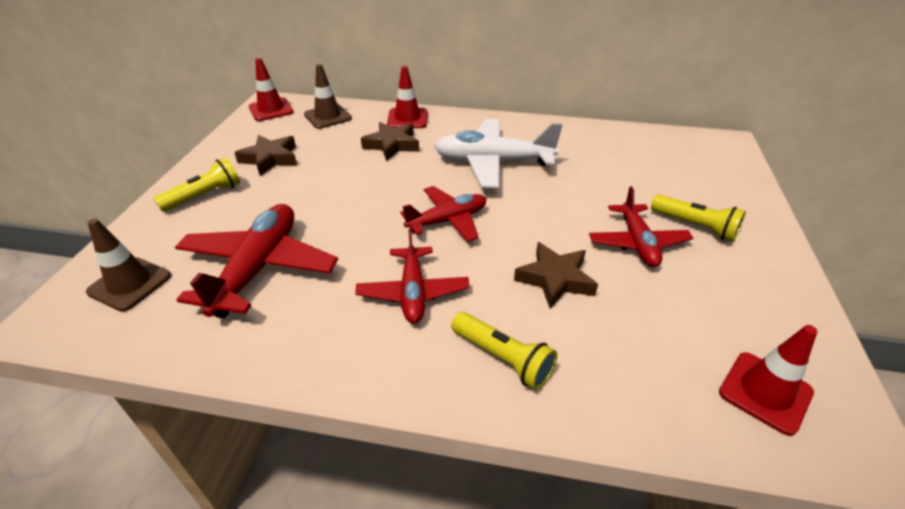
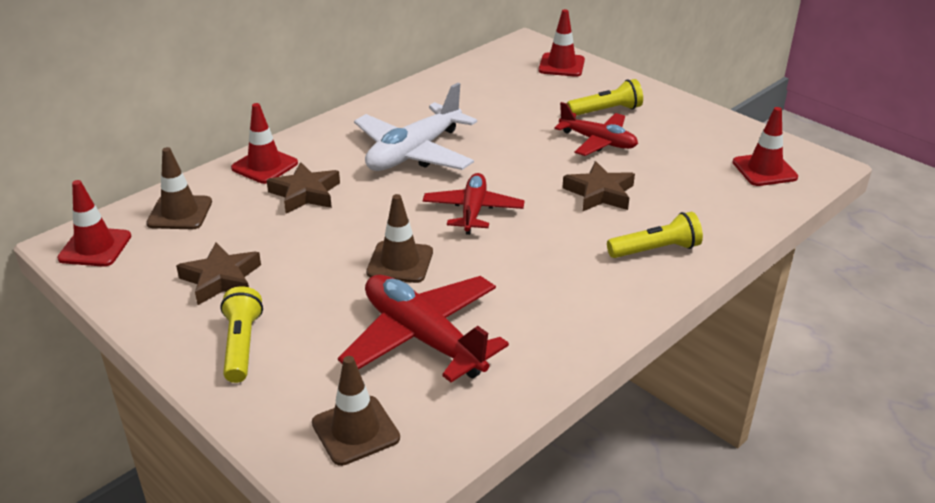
camera: 55 degrees left, 5 degrees down
red plane [355,228,470,324] -> none
none -> brown traffic cone [366,194,433,283]
none -> red traffic cone [538,9,585,77]

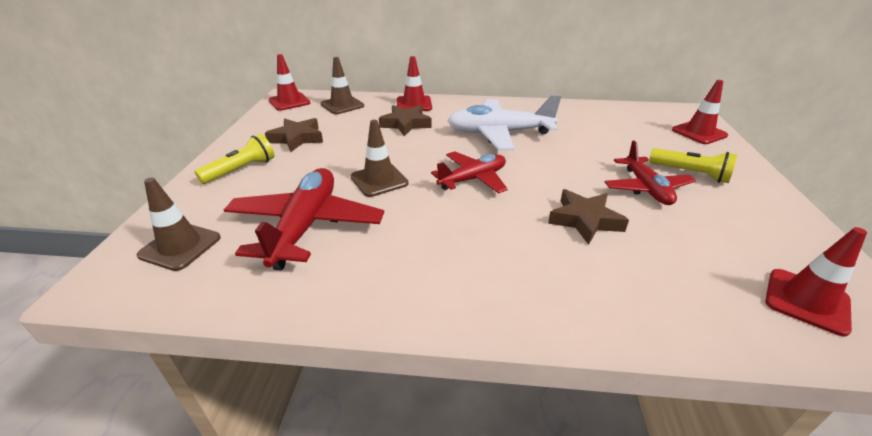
camera: 50 degrees right, 0 degrees up
yellow flashlight [607,212,703,258] -> none

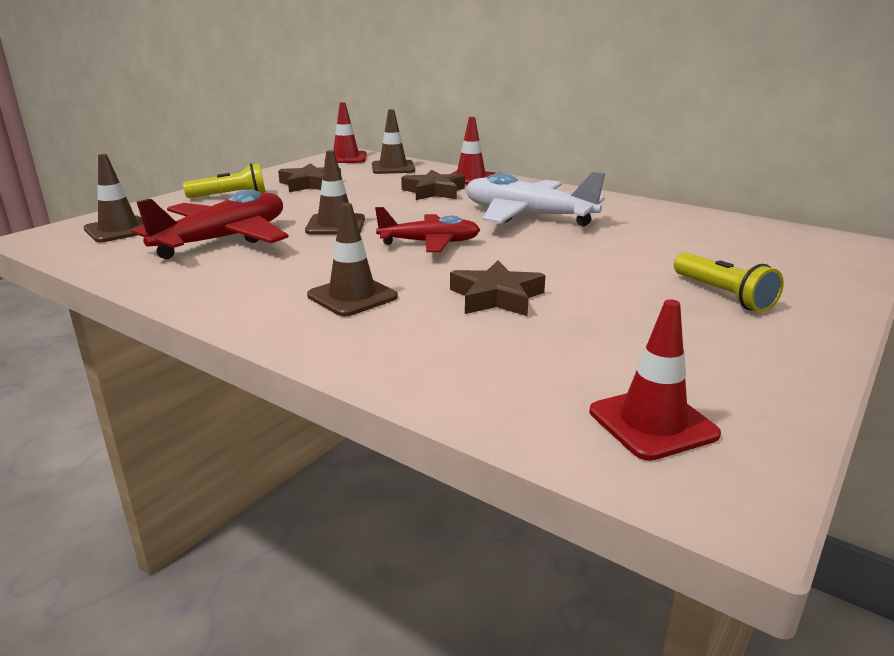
camera: 30 degrees right, 10 degrees down
red plane [605,141,696,205] -> none
red traffic cone [672,80,728,144] -> none
none -> brown traffic cone [307,203,398,317]

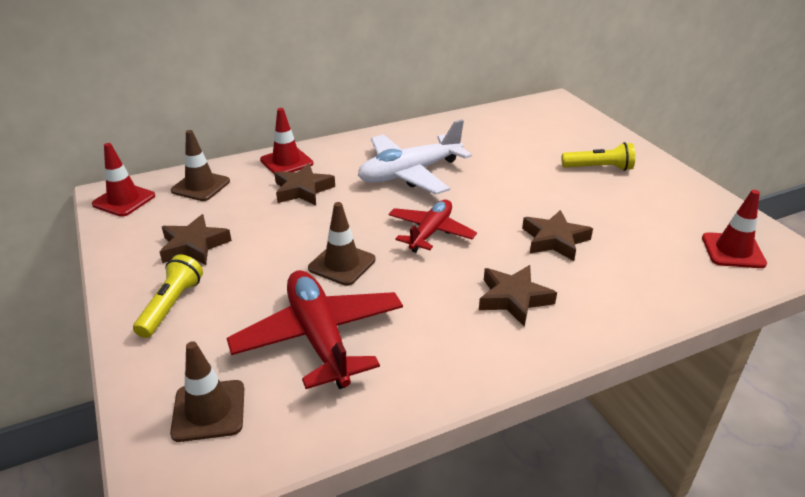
camera: 60 degrees left, 10 degrees up
brown traffic cone [307,203,398,317] -> brown star [479,265,557,327]

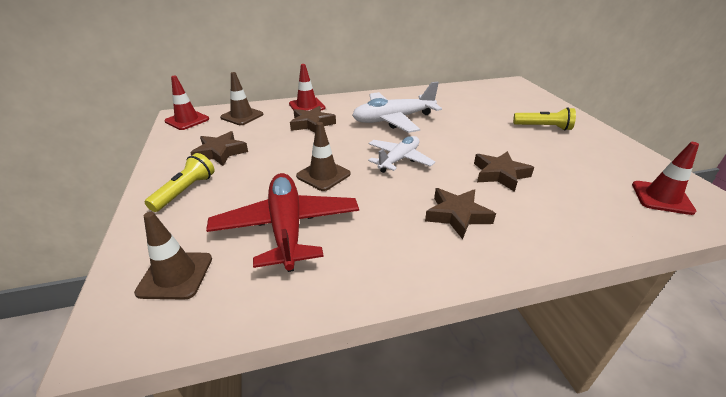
camera: 10 degrees right, 0 degrees up
red plane [388,200,477,253] -> white plane [368,136,435,173]

